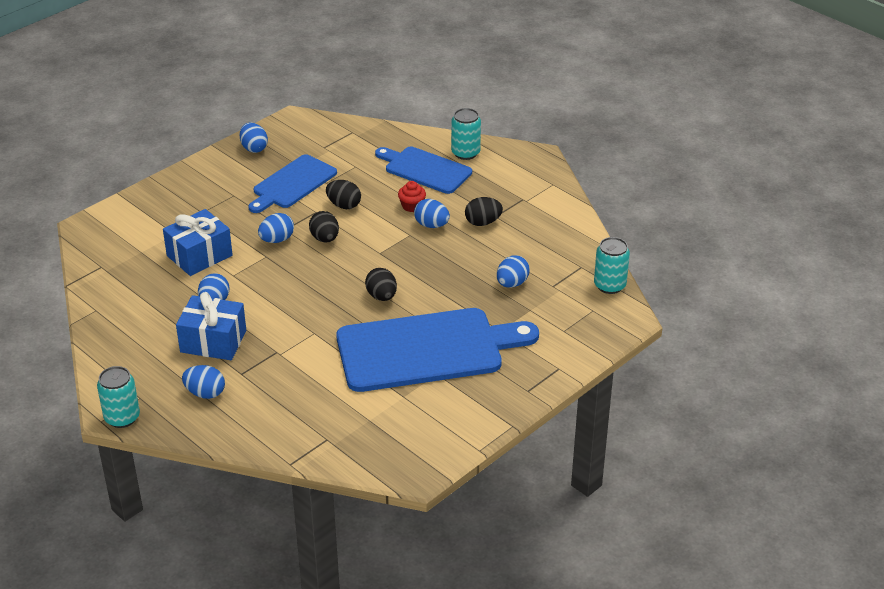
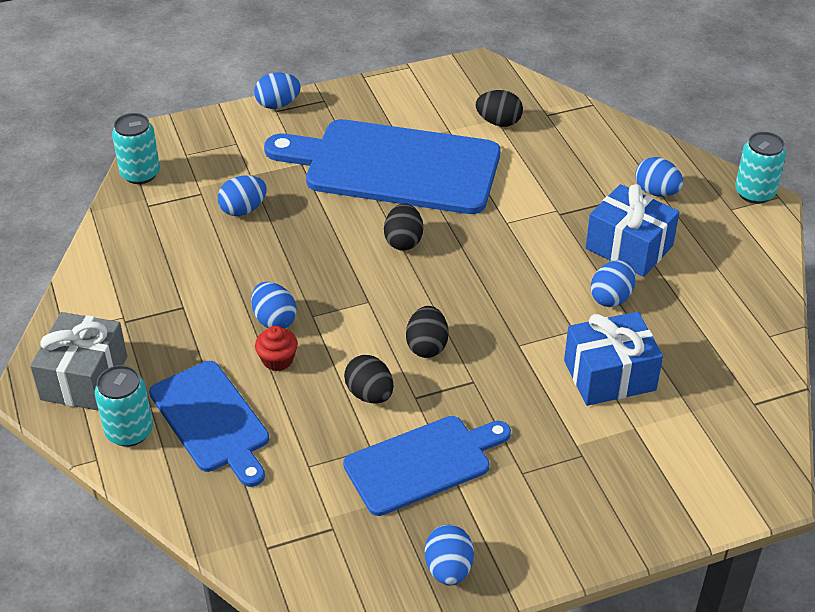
camera: 155 degrees left, 5 degrees up
blue egg [258,213,294,243] -> blue egg moved to [254,72,301,109]
black egg [465,197,503,226] -> black egg moved to [476,90,523,127]
none -> grey gift [30,312,127,411]

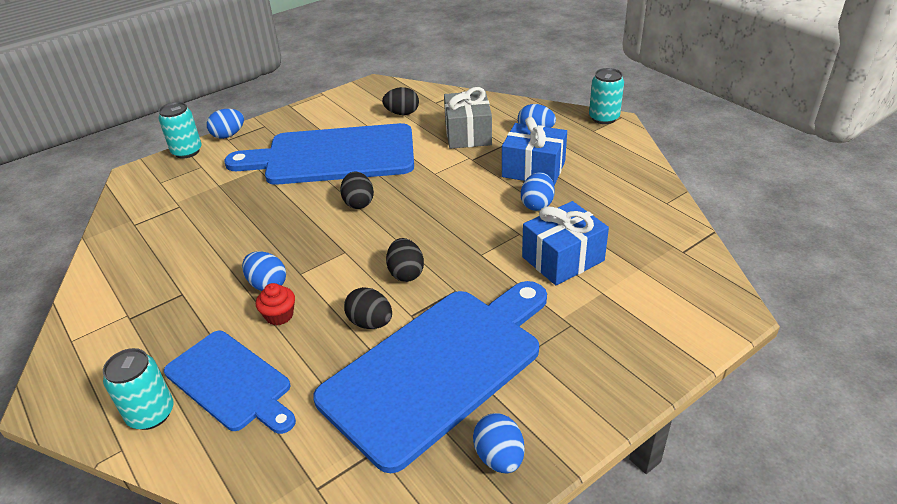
camera: 15 degrees left, 5 degrees down
grey gift [30,312,127,411] -> grey gift moved to [444,87,492,149]
turquoise can [112,113,160,184] -> turquoise can moved to [158,102,202,159]
blue egg [218,175,267,216] -> none
blue cutting board [343,416,511,516] -> blue cutting board [313,281,547,473], size x1.70

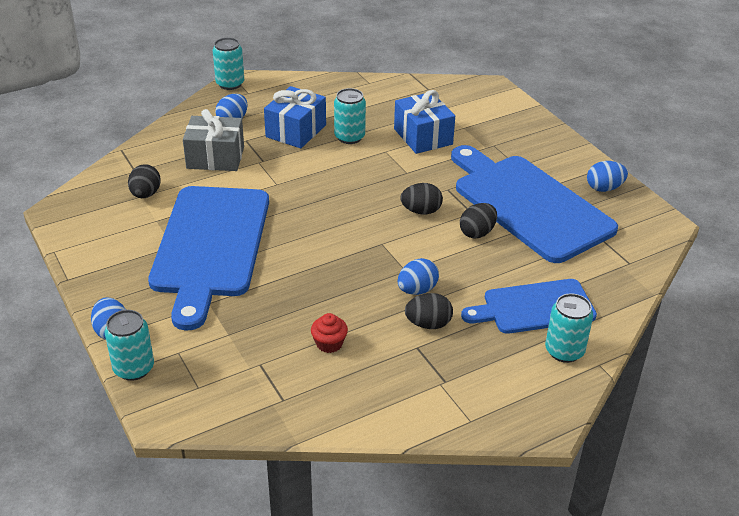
camera: 85 degrees left, 0 degrees up
blue cutting board [164,331,296,434] -> blue cutting board turned 150 degrees counterclockwise [461,279,597,334]
red cupcake [256,283,295,325] -> red cupcake moved to [311,313,348,353]
black egg [340,172,374,209] -> black egg moved to [405,293,453,329]
blue egg [521,172,555,211] -> turquoise can [334,88,366,144]

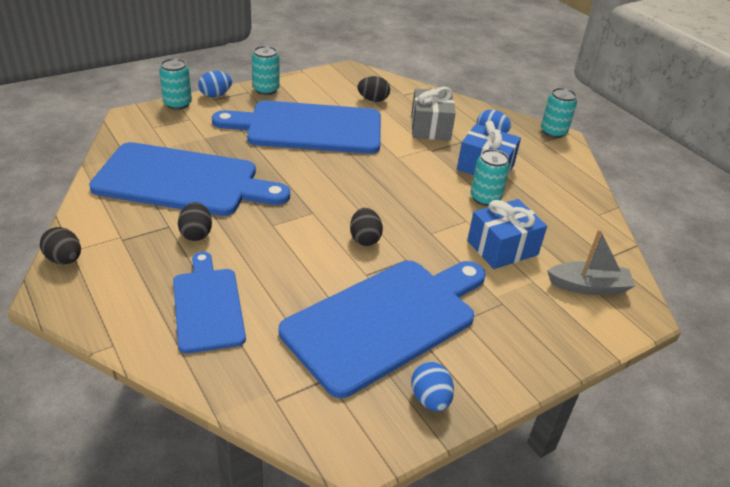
camera: 85 degrees right, 0 degrees up
red cupcake [311,313,348,353] -> blue cutting board [89,142,290,216]
blue egg [398,258,439,295] -> none
black egg [460,203,497,238] -> black egg moved to [40,227,81,264]
turquoise can [545,293,593,363] -> turquoise can moved to [252,46,280,95]
none -> grey boat [547,229,635,295]

